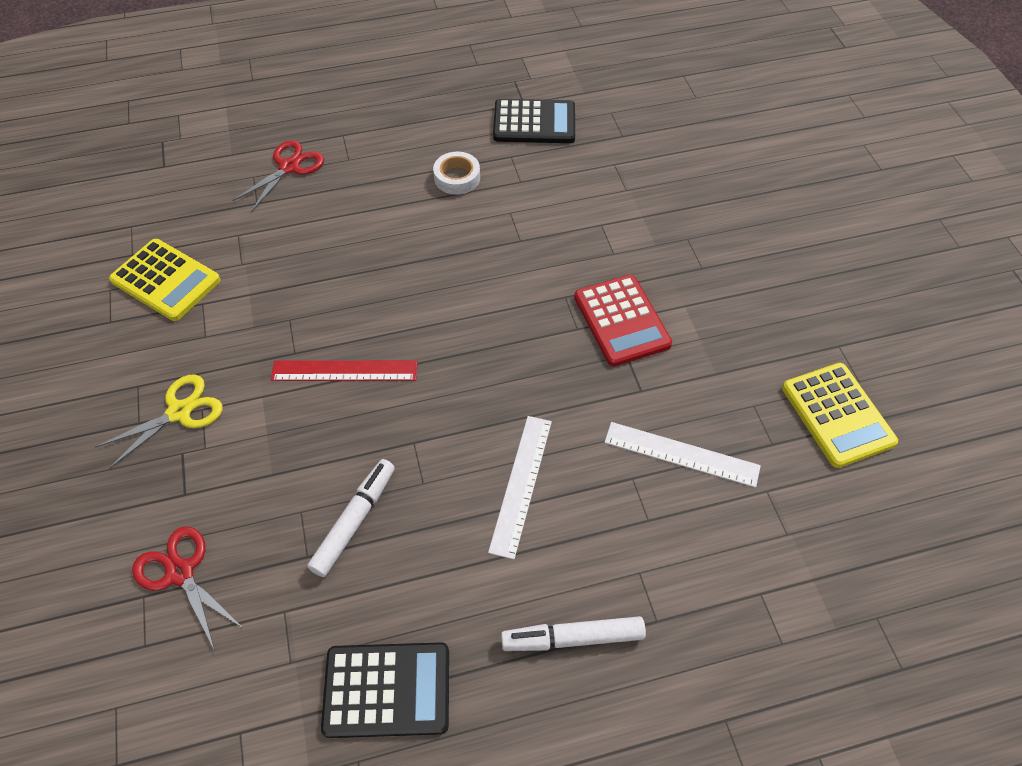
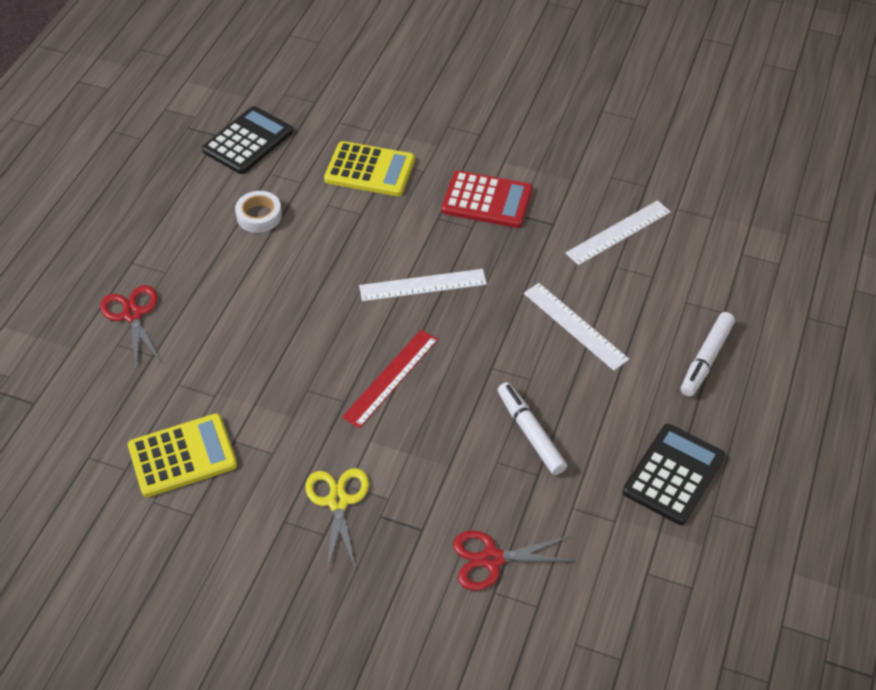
camera: 55 degrees left, 5 degrees down
yellow calculator [782,363,898,468] -> yellow calculator moved to [324,141,415,196]
none -> white ruler [359,269,487,302]

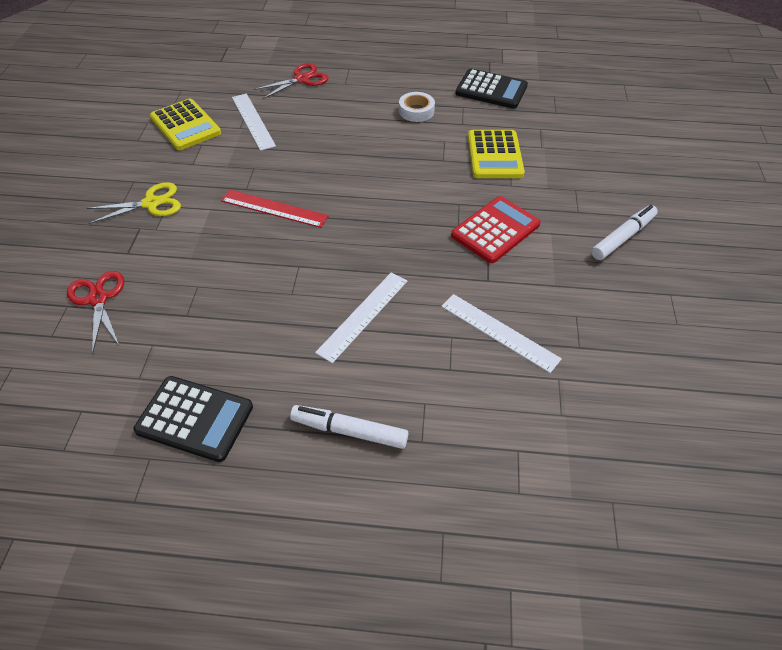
camera: 75 degrees right, 0 degrees up
white ruler [359,269,487,302] -> white ruler moved to [232,94,276,151]
red calculator [441,170,533,228] -> red calculator turned 135 degrees counterclockwise [451,196,541,263]
white marker [498,382,567,475] -> white marker moved to [591,205,658,260]

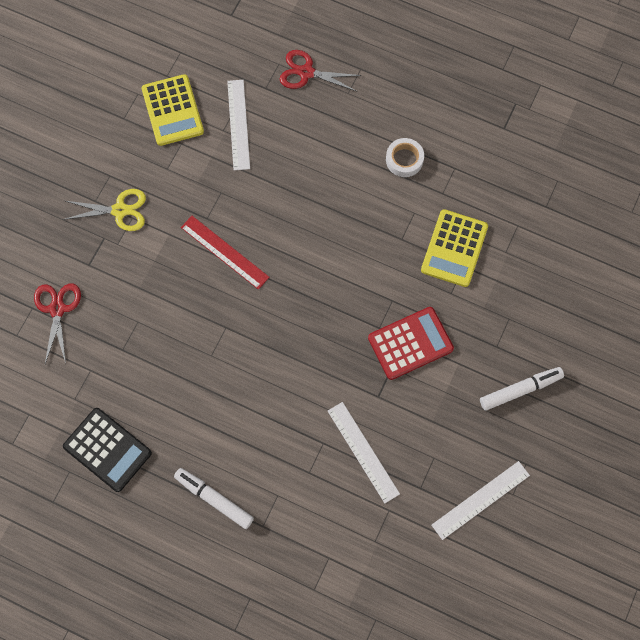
camera: 20 degrees right, 20 degrees up
red scissors [253,63,329,99] -> red scissors turned 150 degrees counterclockwise [280,50,362,92]
white ruler [315,272,407,363] -> white ruler moved to [431,461,530,540]
black calculator [455,69,528,109] -> none

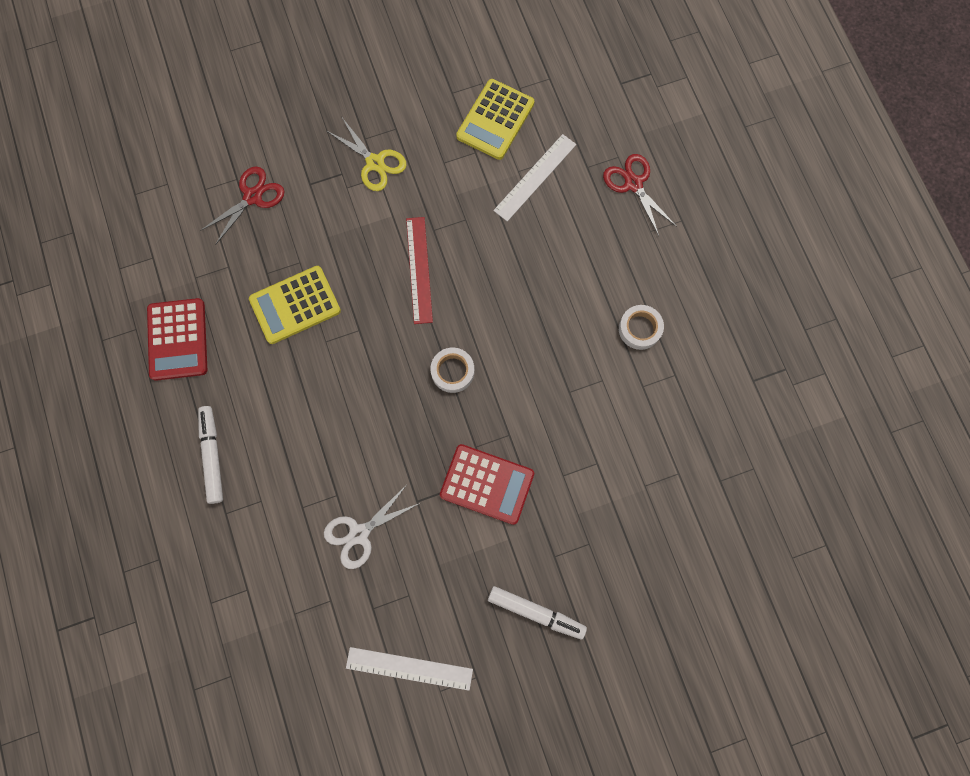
camera: 45 degrees right, 5 degrees up
black calculator [63,408,152,492] -> red calculator [147,298,207,381]
white ruler [328,402,400,503] -> white scissors [324,486,420,569]
yellow calculator [421,209,488,287] -> yellow calculator moved to [249,266,341,344]
none -> white tape [431,348,474,393]

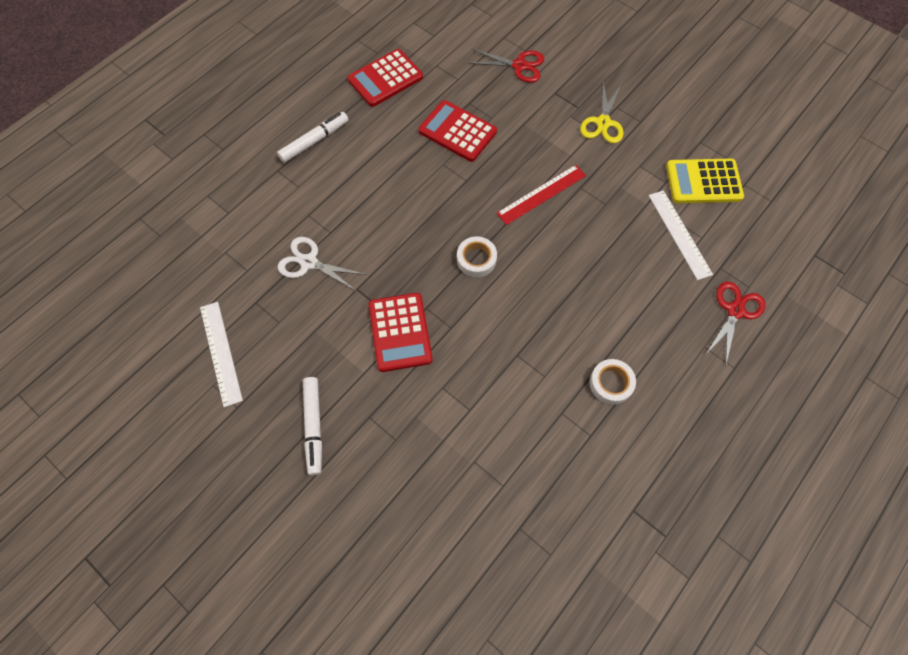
camera: 60 degrees right, 10 degrees down
yellow calculator [249,266,341,344] -> red calculator [419,100,497,162]
white ruler [493,134,576,221] -> white ruler turned 60 degrees clockwise [649,190,713,280]

